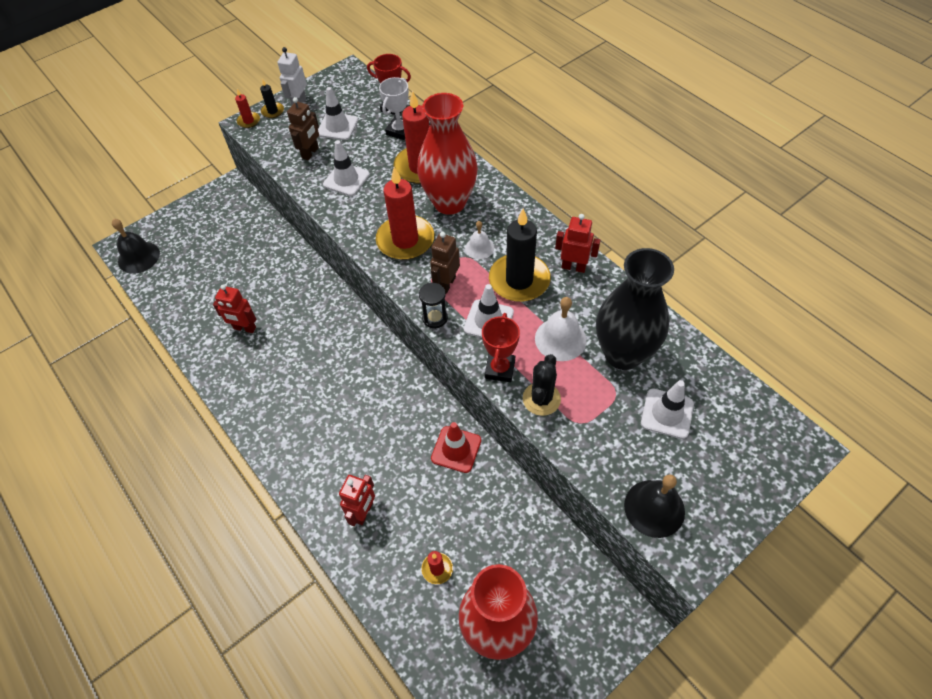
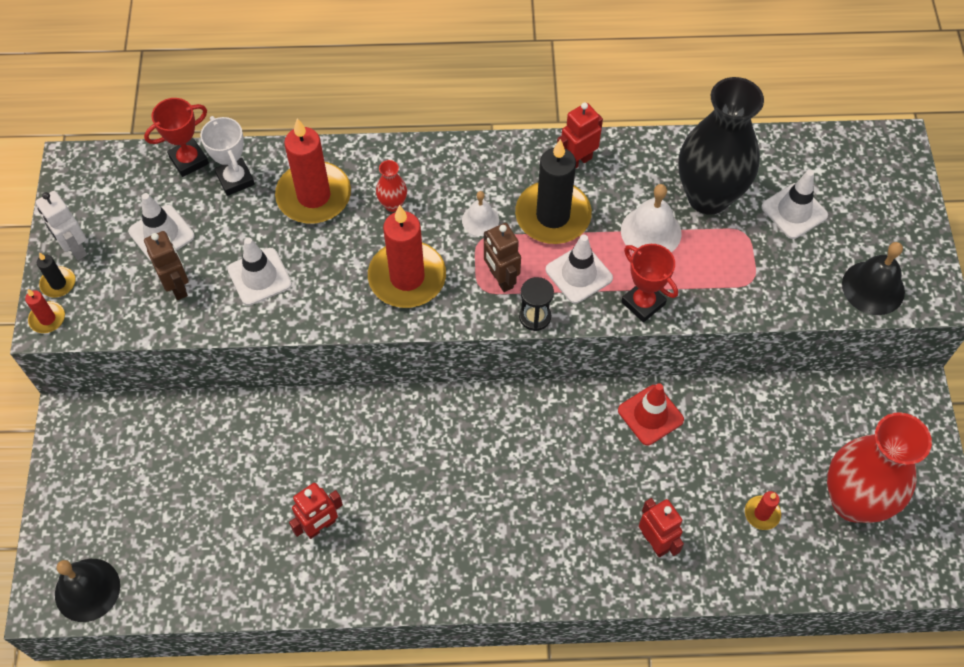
camera: 55 degrees left, 5 degrees up
red vase [417,93,478,215] -> red vase [376,160,407,212], size x0.40
black cactus [523,354,561,416] -> none

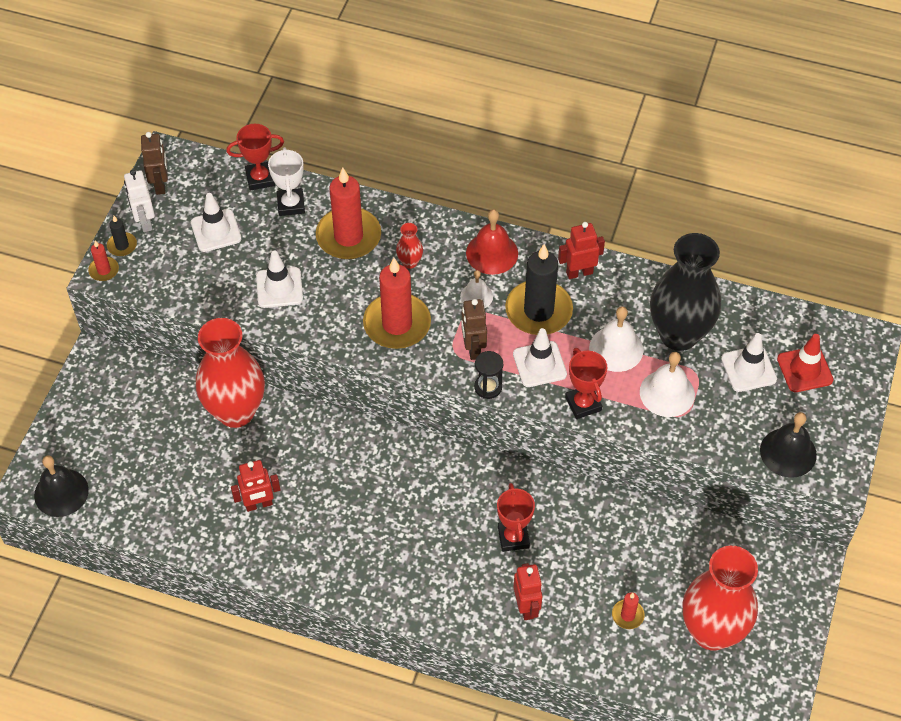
camera: 20 degrees right, 5 degrees down
brown robot [144,231,189,300] -> brown robot moved to [141,132,168,195]
red traffic cone [618,383,684,445] -> red traffic cone moved to [777,334,834,392]
none -> red vase [196,318,265,428]
none -> red bell [466,209,518,275]
none -> red trophy [497,483,535,552]
none -> white bell [640,352,695,417]

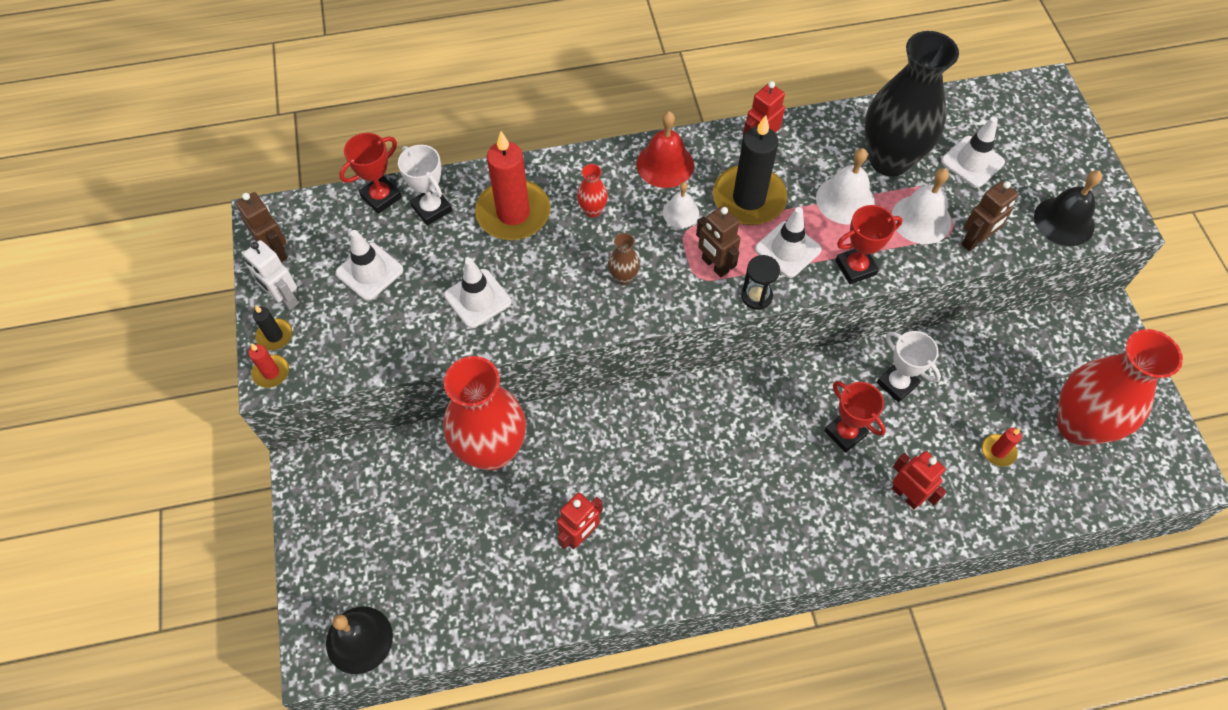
camera: 30 degrees left, 5 degrees up
red candle [363,258,431,349] -> brown vase [608,233,640,285]
red trophy [565,348,607,419] -> red trophy turned 60 degrees counterclockwise [835,205,903,284]
red traffic cone [777,334,834,392] -> none
none -> white trophy [877,331,941,402]
none -> brown robot [961,181,1018,251]

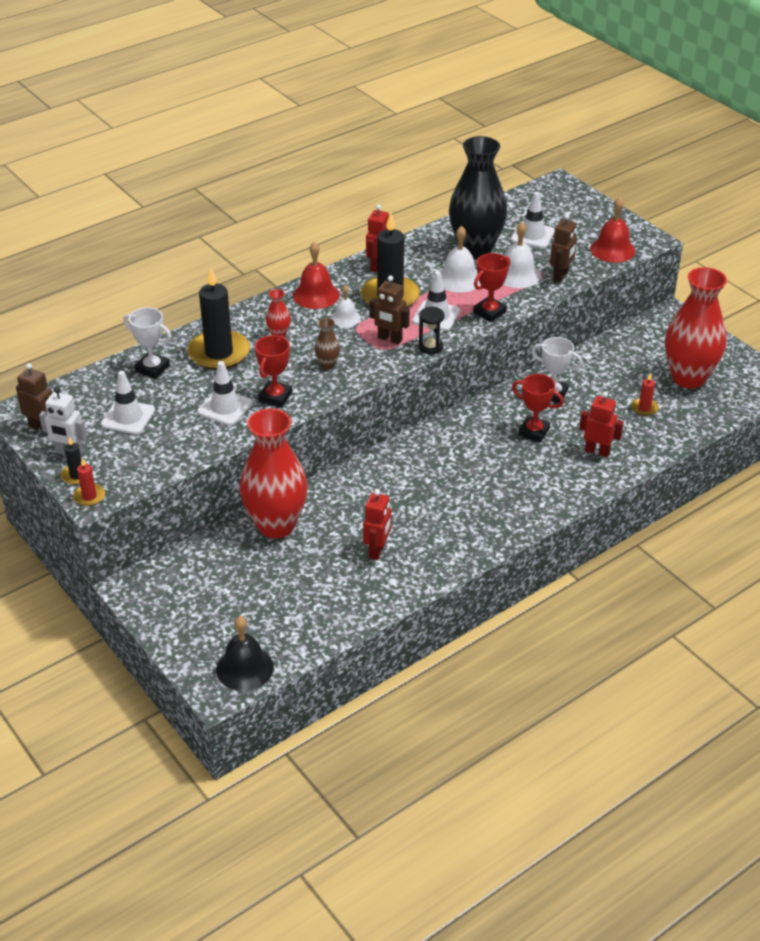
camera: 25 degrees left, 20 degrees down
red trophy [339,133,402,214] -> red trophy moved to [255,335,292,408]
red candle [475,131,550,240] -> black candle [187,268,250,370]
black bell [1034,170,1102,246] -> red bell [590,197,635,263]

